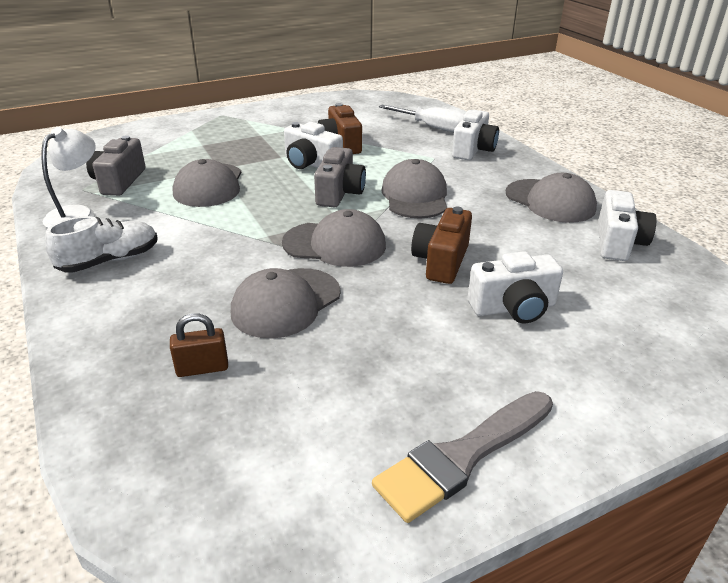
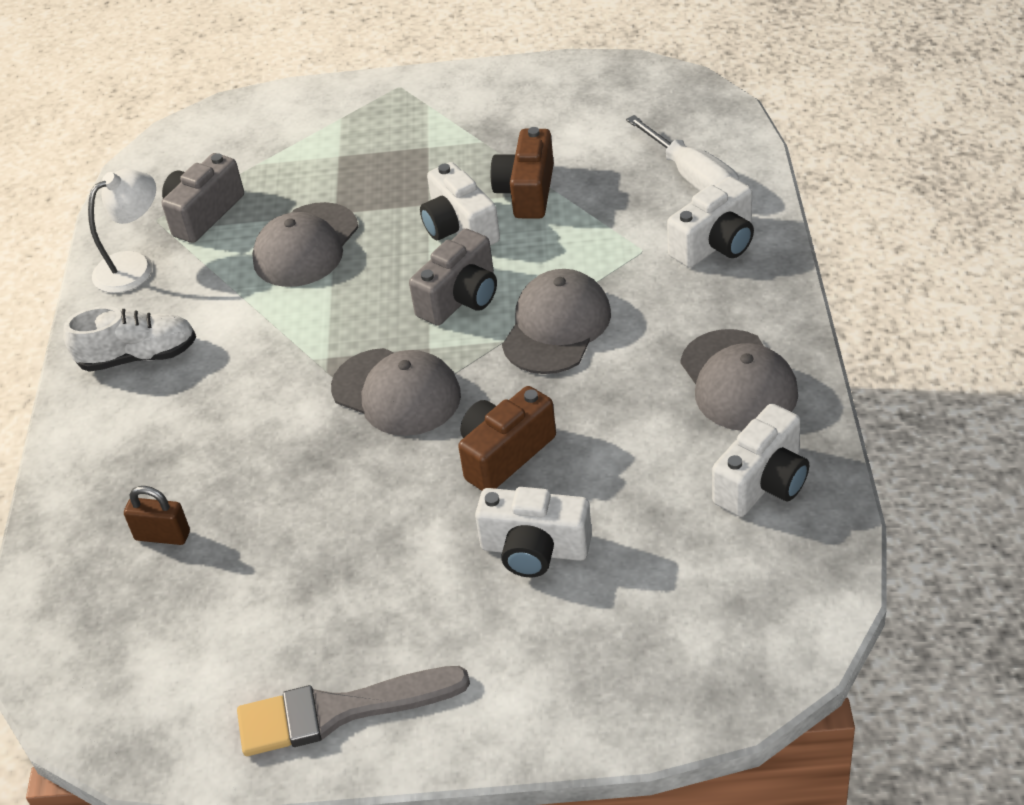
camera: 30 degrees right, 10 degrees up
grey cap [231,268,341,339] -> none

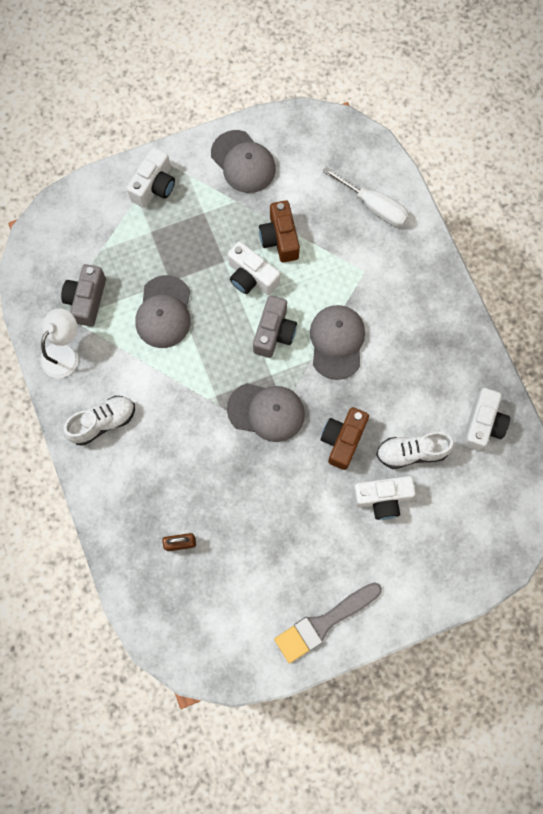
camera: 25 degrees left, 30 degrees up
white camera [667,177,754,268] -> white camera moved to [126,147,175,208]
grey cap [680,329,798,431] -> grey cap moved to [211,130,276,193]
none -> white shoe [376,432,454,469]

